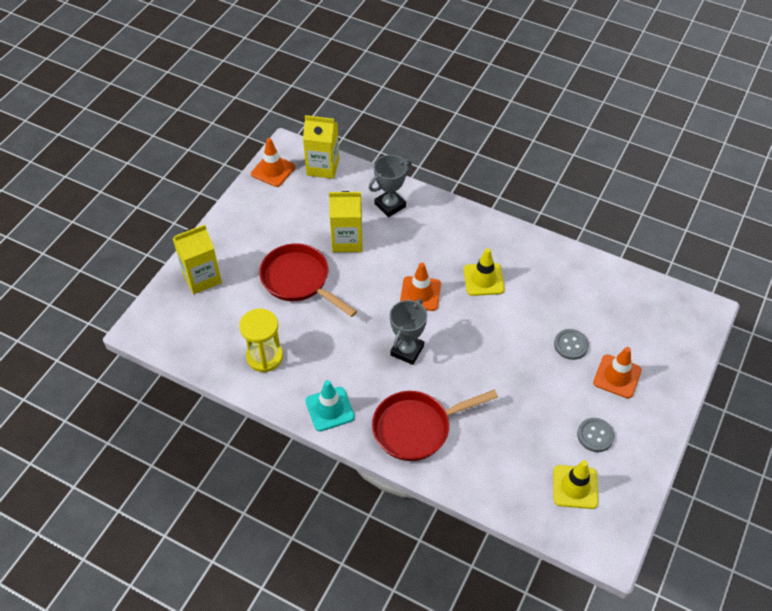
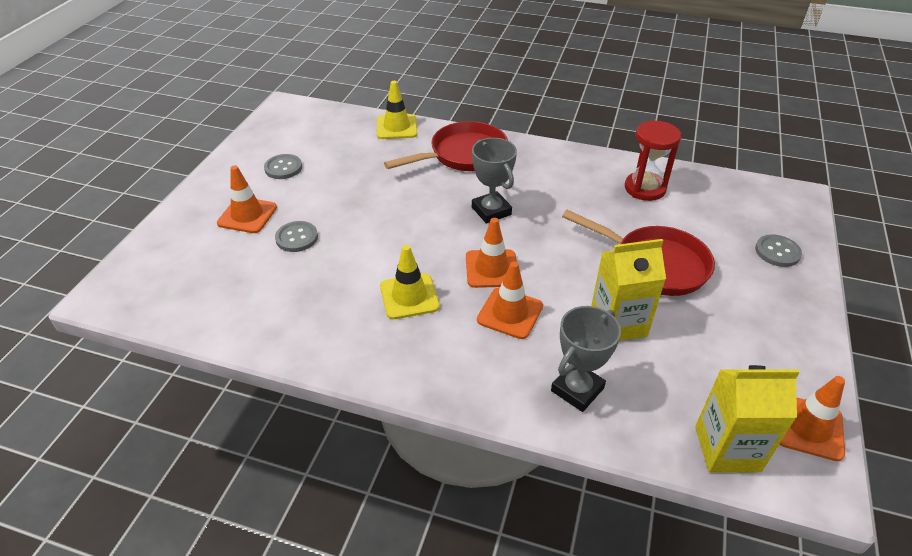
camera: 170 degrees right, 10 degrees down
yellow carton [172,224,222,294] -> grey button [755,234,802,267]
yellow hourglass [239,309,283,372] -> red hourglass [625,120,681,201]
turquoise traffic cone [305,380,355,431] -> none
grey trophy [390,299,427,365] -> grey trophy turned 45 degrees counterclockwise [472,138,517,224]
yellow traffic cone [553,460,598,509] -> yellow traffic cone moved to [377,81,417,139]
none -> orange traffic cone [477,261,543,339]

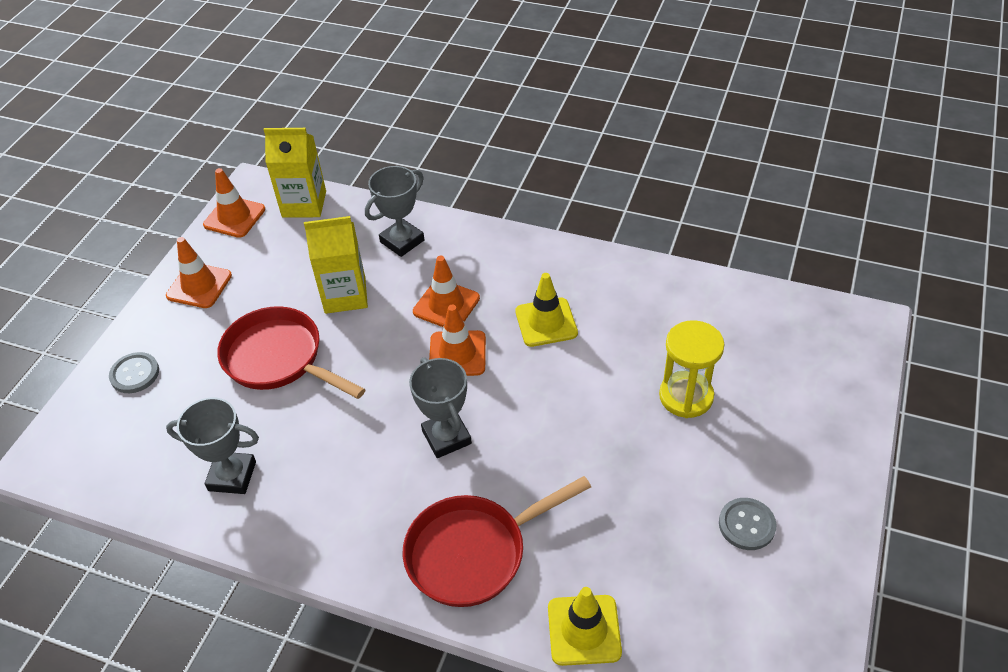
camera: 175 degrees left, 5 degrees up
orange traffic cone [217,165,277,233] -> orange traffic cone moved to [166,237,232,308]
grey button [275,221,318,252] -> yellow hourglass [659,320,724,418]
red hourglass [625,120,681,201] -> grey trophy [166,397,259,494]

